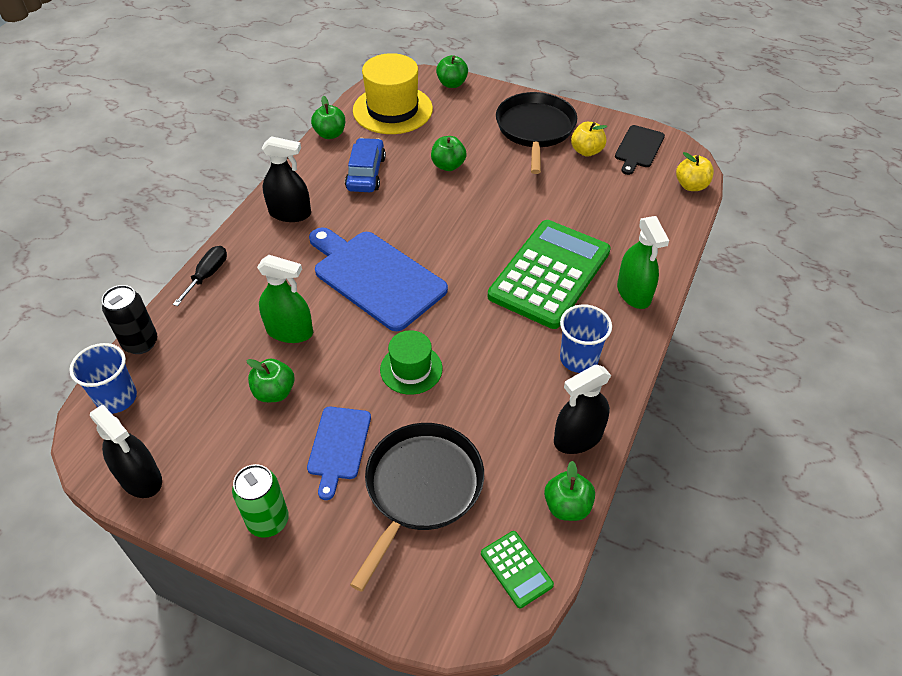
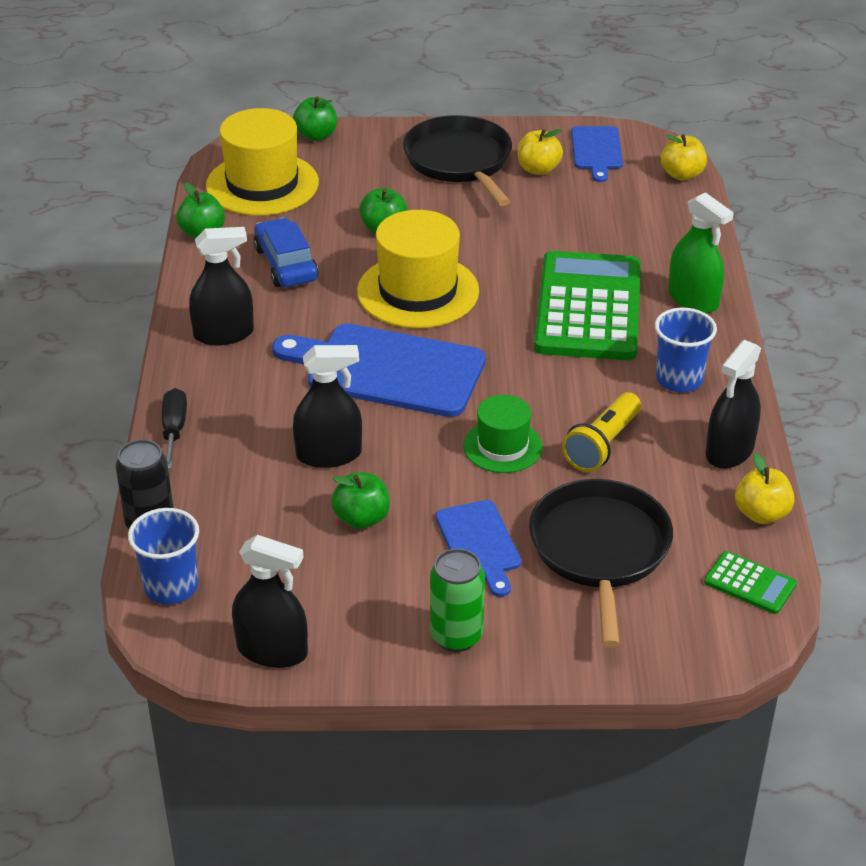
camera: 25 degrees left, 10 degrees down
green spray bottle [257,255,313,343] -> black spray bottle [293,345,362,468]
green apple [544,461,595,521] -> yellow apple [735,453,795,524]
black cutting board [615,125,665,175] -> blue cutting board [571,126,623,182]
none -> yellow hat [357,210,479,328]
none -> yellow flashlight [562,392,641,472]

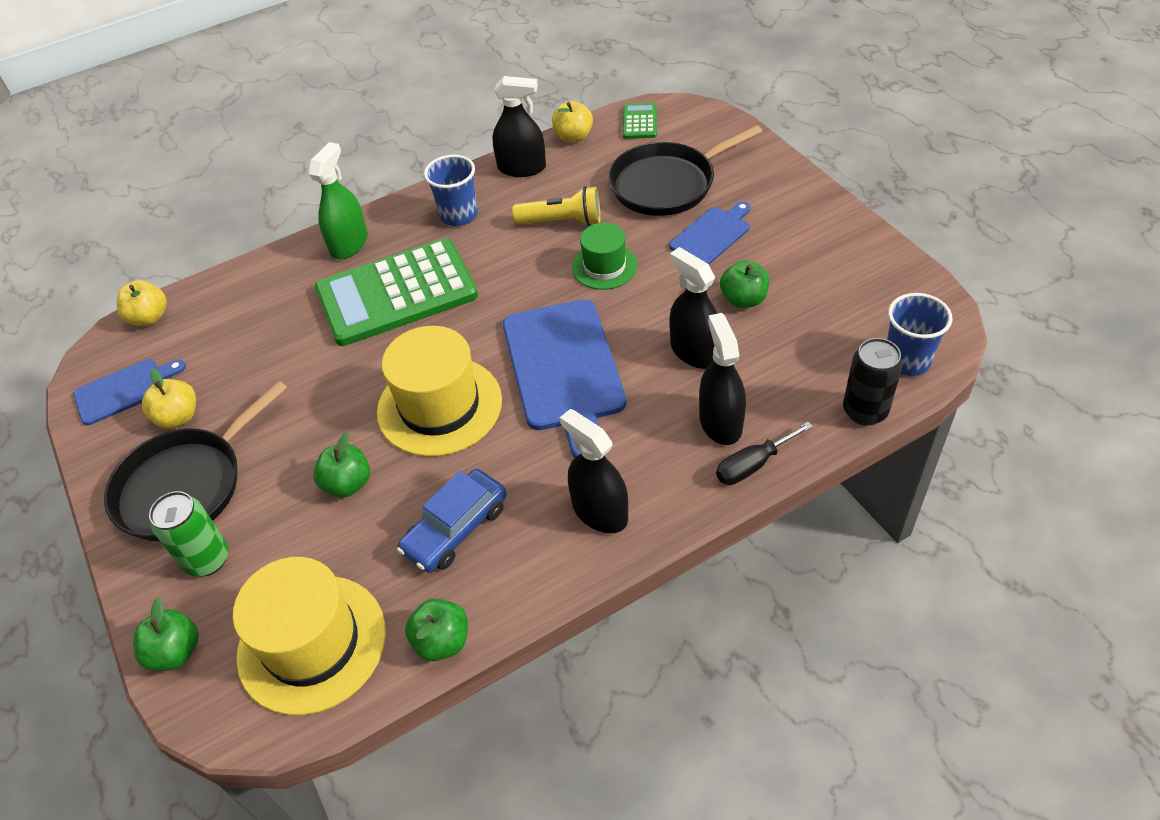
camera: 115 degrees left, 10 degrees up
black spray bottle [232,535,308,668] -> black spray bottle moved to [699,313,746,445]
green can [430,548,485,652] -> green can moved to [149,491,229,576]

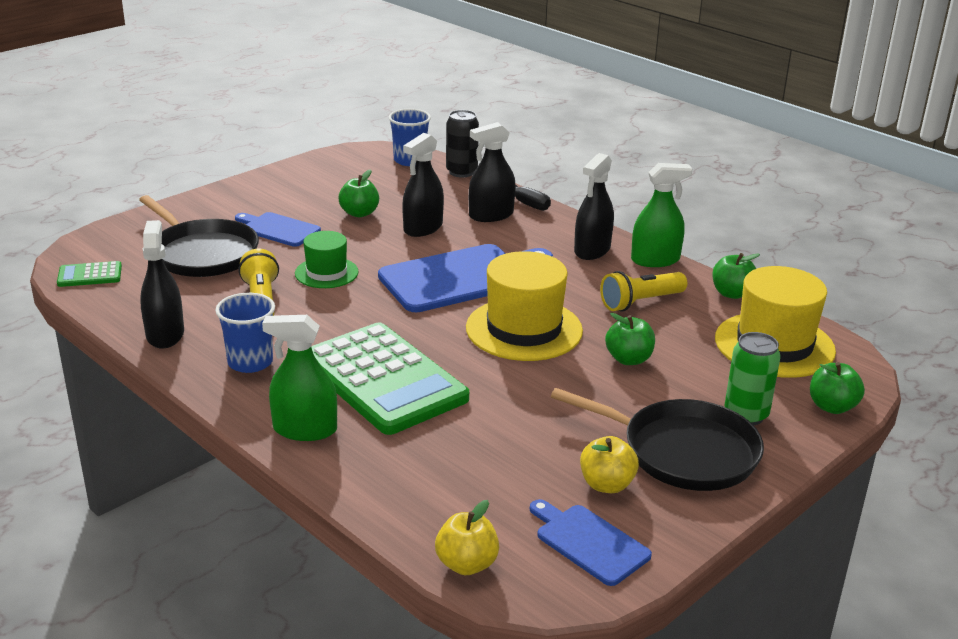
camera: 110 degrees left, 20 degrees down
blue car [397,469,507,573] -> yellow flashlight [600,271,687,312]
yellow apple [552,101,593,142] -> none
none -> green spray bottle [631,163,693,267]

